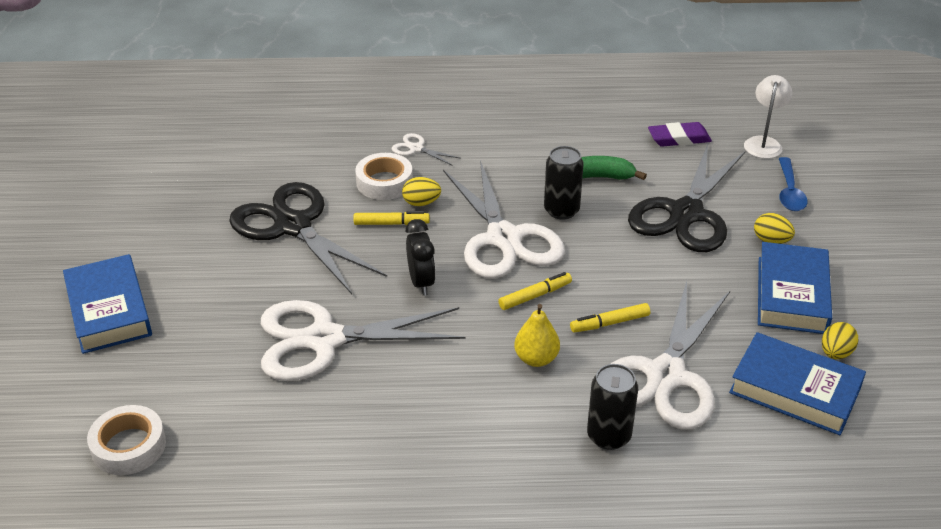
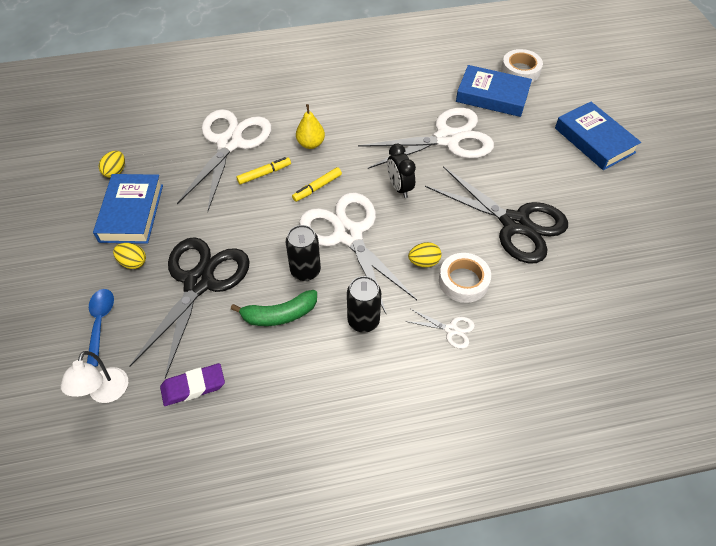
camera: 170 degrees right, 15 degrees up
yellow marker [354,211,430,225] -> none
black can [587,364,638,450] -> black can moved to [347,276,381,333]
blue book [729,332,866,435] -> blue book moved to [456,65,532,117]

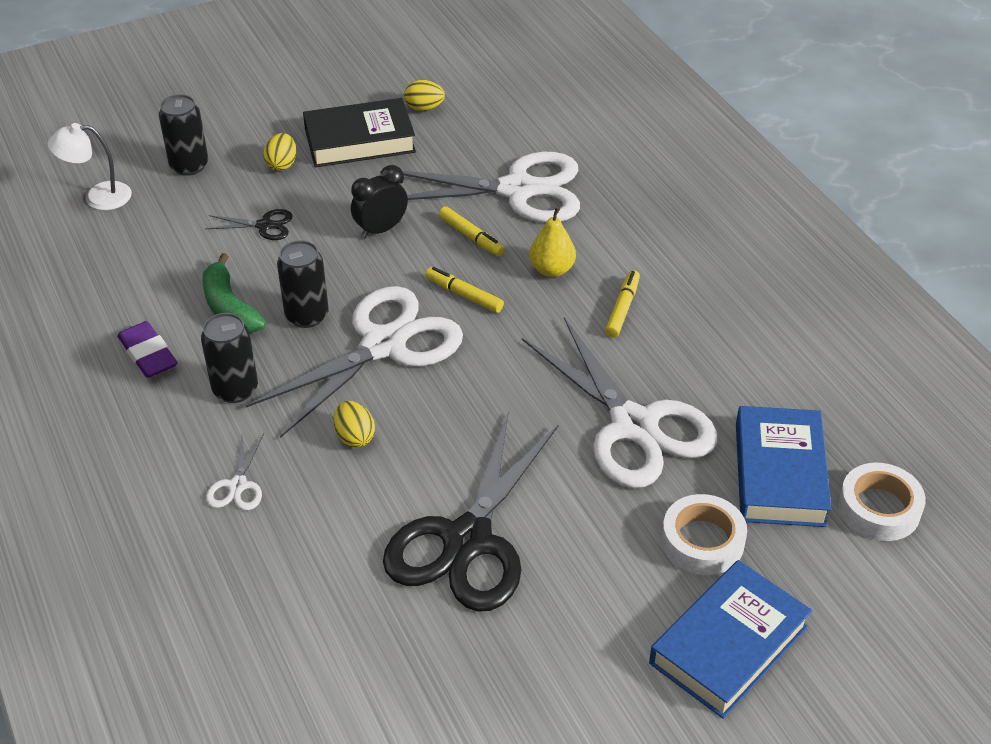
camera: 75 degrees right, 10 degrees down
blue spoon [87,289,114,367] -> black can [159,94,208,176]
blue book [93,174,163,244] -> black book [303,98,416,167]
black scissors [130,237,250,378] -> black scissors [206,209,293,240], size x0.42
purple eraser [160,363,225,406] -> purple eraser moved to [117,321,178,378]
black clock [387,144,416,198] -> black clock moved to [351,165,408,239]
white tape [439,253,491,303] -> white tape moved to [661,494,747,575]
none -> yellow marker [605,270,640,338]

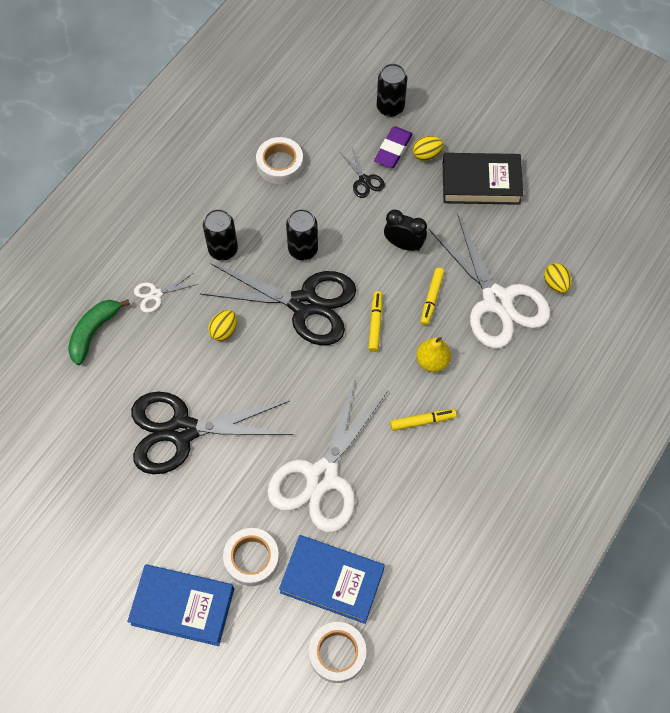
camera: 60 degrees right, 20 degrees up
white lamp [48,123,132,210] -> none
purple eraser [117,321,178,378] -> purple eraser moved to [374,126,413,168]
green banana [202,253,266,333] -> green banana moved to [68,299,130,365]
white scissors [246,286,463,438] -> black scissors [200,263,356,346]
black book [303,98,416,167] -> black book turned 45 degrees counterclockwise [443,153,523,205]
yellow egg [404,80,445,111] -> yellow egg moved to [544,263,572,293]
blue book [736,406,831,527] -> blue book turned 45 degrees clockwise [279,535,385,624]
none -> white tape [256,137,303,184]

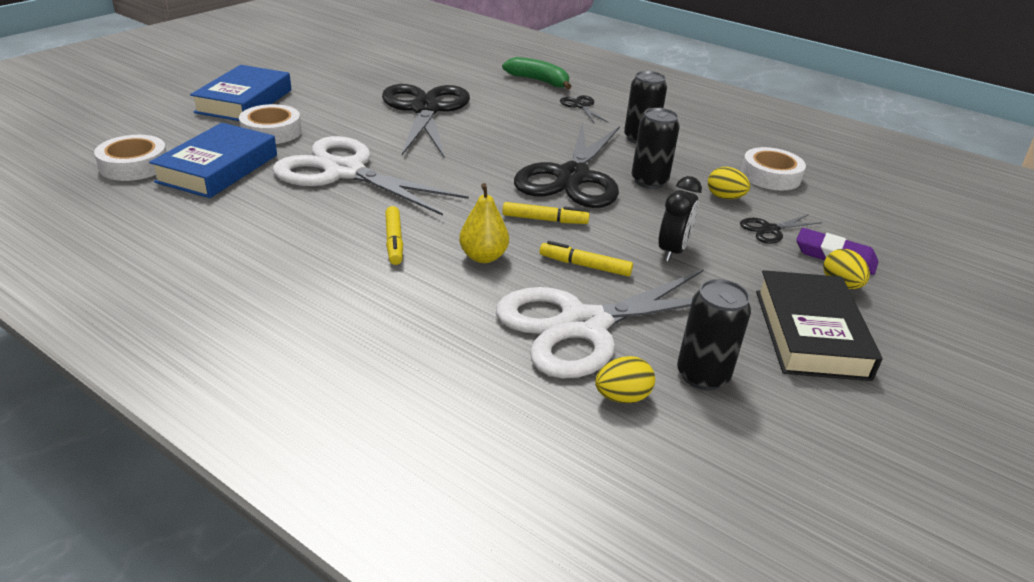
camera: 90 degrees right, 30 degrees down
white scissors [134,273,198,313] -> black scissors [560,95,608,124]
yellow egg [208,310,237,341] -> yellow egg moved to [708,167,750,199]
black can [377,64,407,117] -> black can moved to [677,279,751,390]

